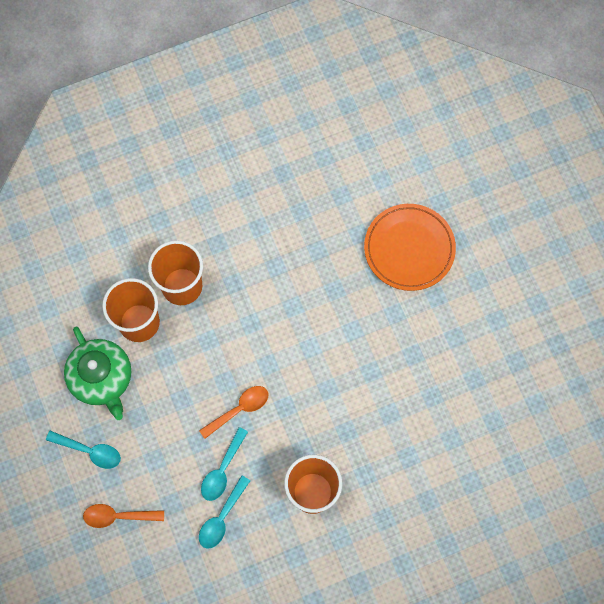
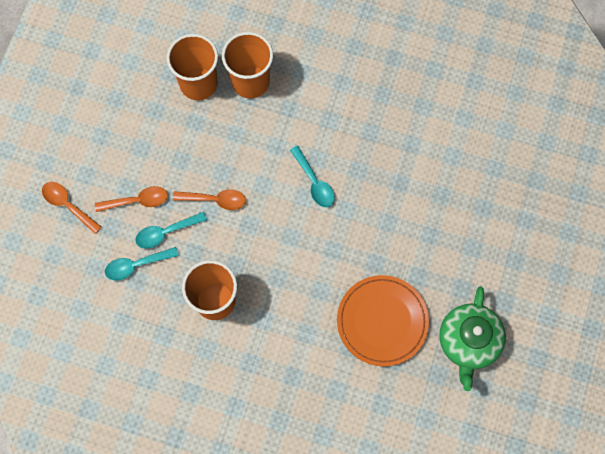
camera: 40 degrees right, 0 degrees up
turquoise spoon [46,431,121,469] -> turquoise spoon moved to [290,146,335,207]
green teapot [64,327,131,420] -> green teapot moved to [439,287,506,391]
orange plate [364,204,456,291] -> orange plate moved to [337,275,429,366]
none -> orange spoon [95,186,168,212]

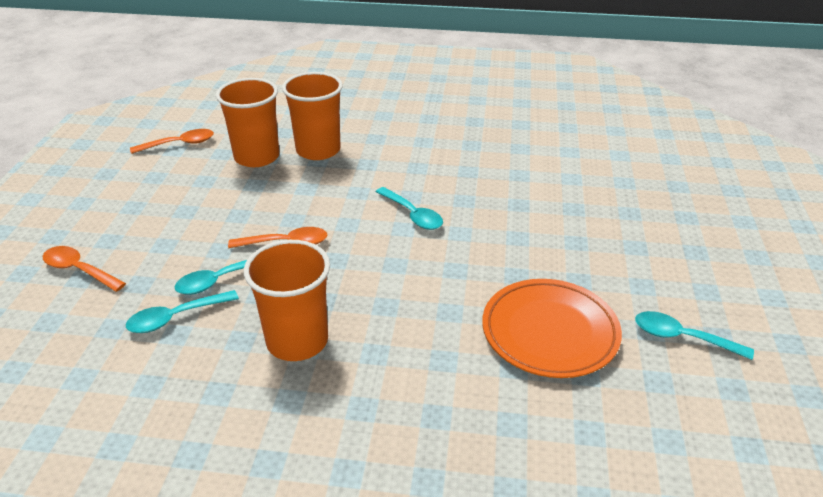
camera: 10 degrees left, 35 degrees down
orange spoon [95,186,168,212] -> orange spoon moved to [130,129,214,154]
green teapot [439,287,506,391] -> turquoise spoon [635,311,754,360]

